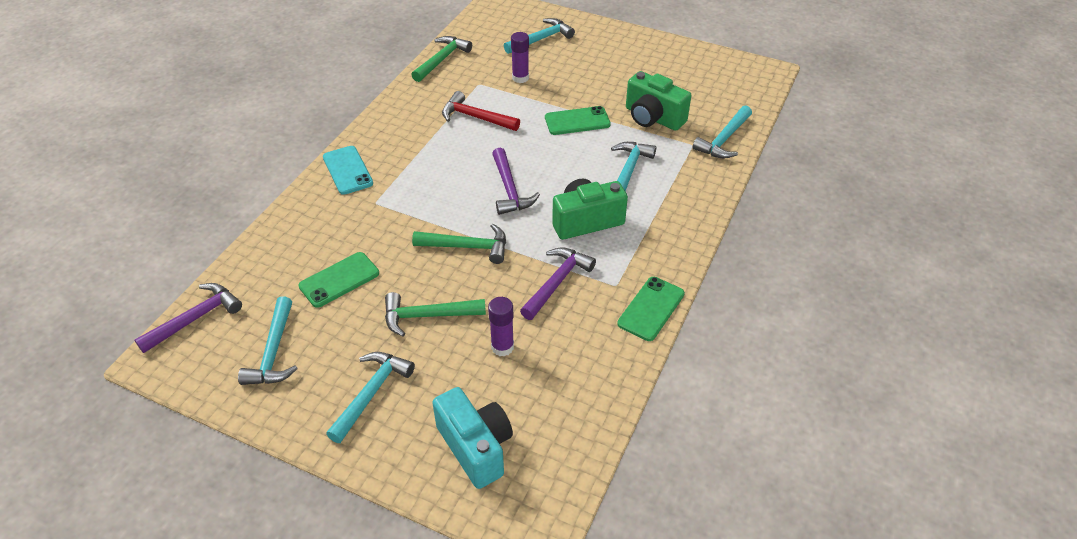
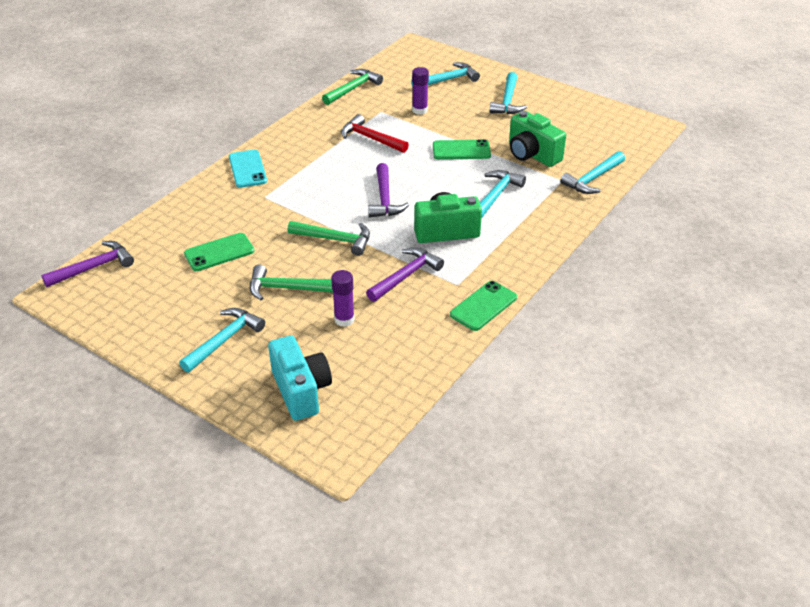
camera: 10 degrees right, 5 degrees down
turquoise hammer [238,296,298,385] -> turquoise hammer moved to [490,72,527,114]

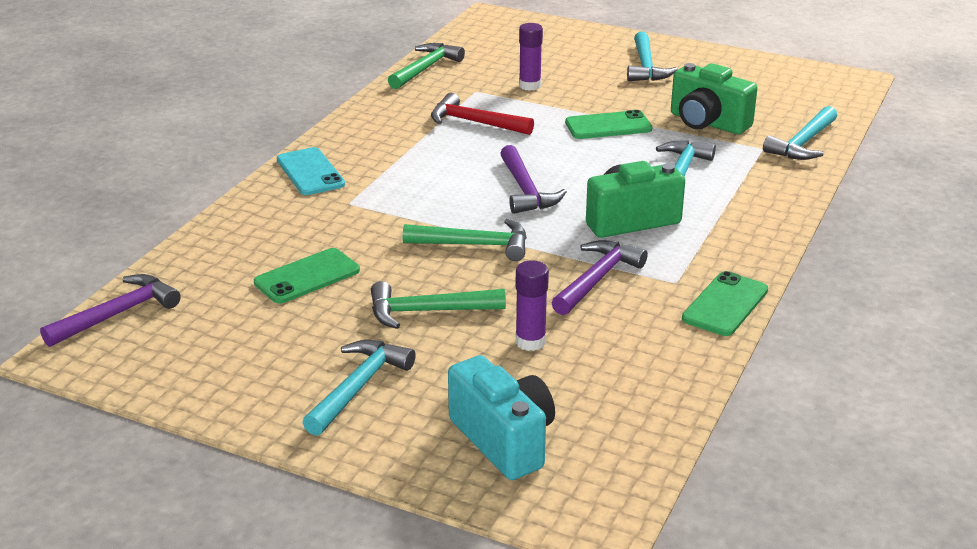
camera: 10 degrees left, 10 degrees down
turquoise hammer [411,62,480,87] -> none

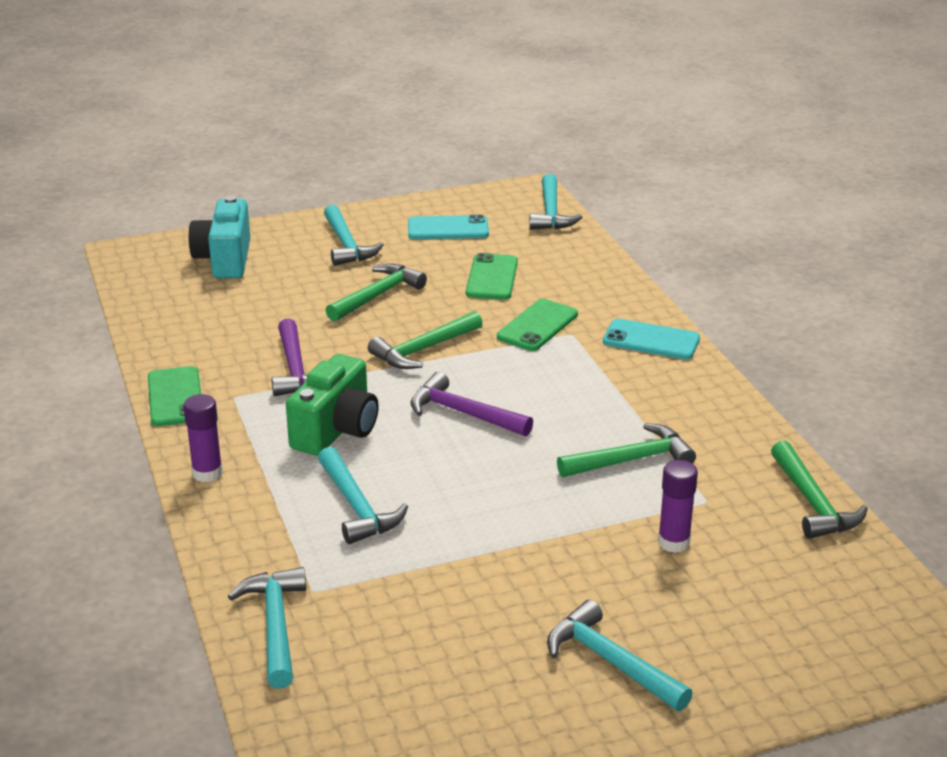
camera: 135 degrees right, 0 degrees up
purple hammer [40,274,181,347] -> turquoise hammer [529,174,583,230]
red hammer [431,93,534,135] -> green hammer [557,423,696,477]
turquoise camera [448,355,555,480] -> turquoise camera turned 75 degrees clockwise [188,196,250,278]
purple glue stick [516,260,549,351] -> purple glue stick moved to [183,394,223,482]
green phone [565,110,652,139] -> green phone moved to [497,299,578,351]
green camera [671,63,758,134] -> none
none -> turquoise phone [408,215,489,239]

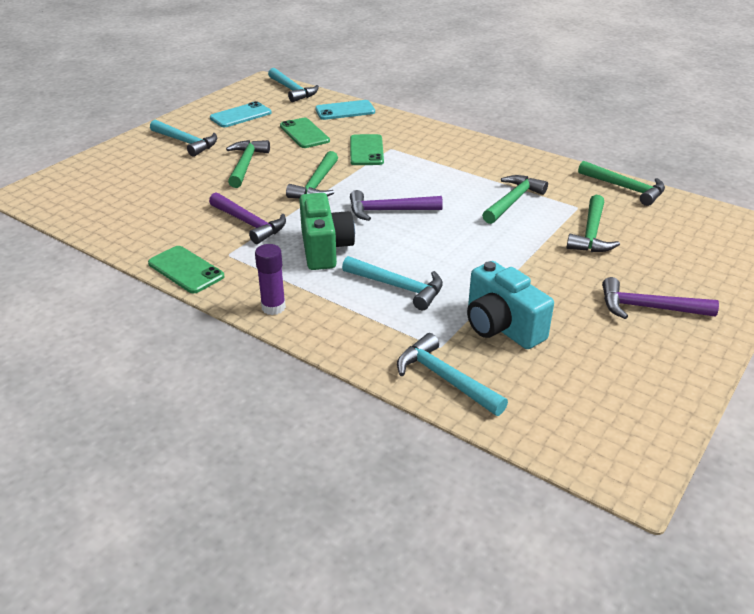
camera: 35 degrees left, 5 degrees up
turquoise camera [188,196,250,278] -> turquoise camera moved to [467,261,554,349]
turquoise hammer [547,600,693,711] -> purple hammer [602,277,719,319]
turquoise phone [603,319,700,359] -> turquoise phone moved to [315,100,375,120]
purple glue stick [658,460,698,553] -> green hammer [566,195,620,252]

